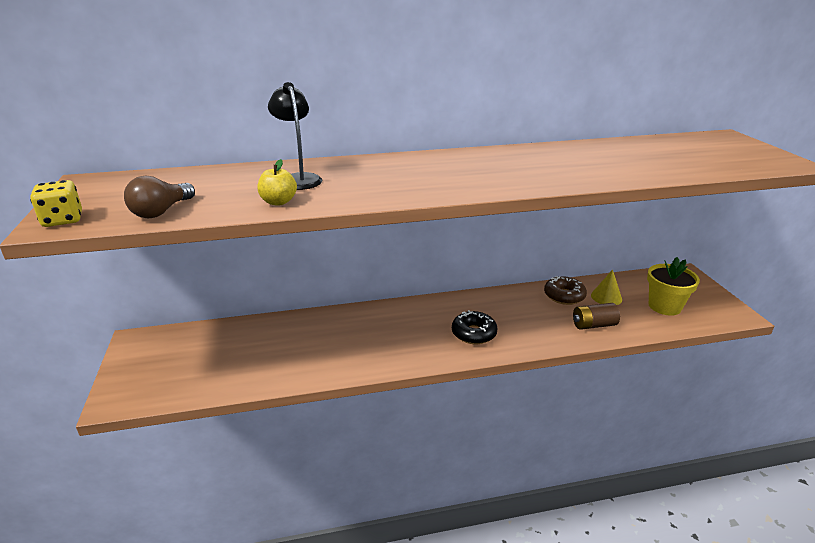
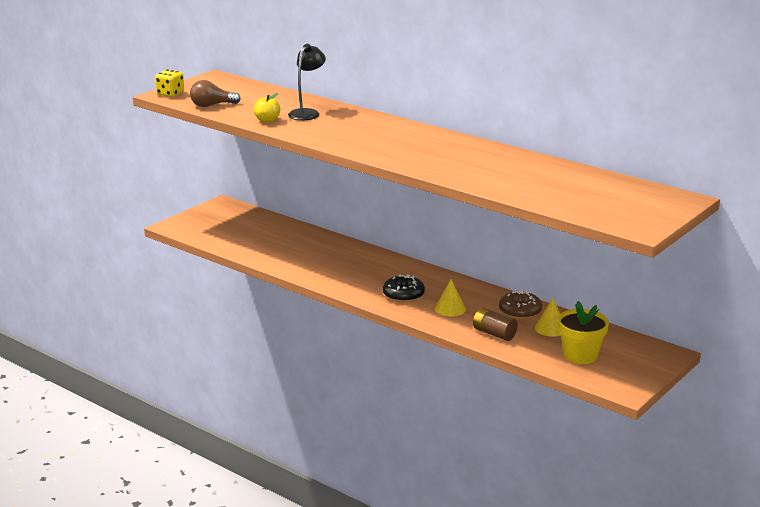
camera: 50 degrees right, 5 degrees down
none -> yellow cone [435,279,466,317]

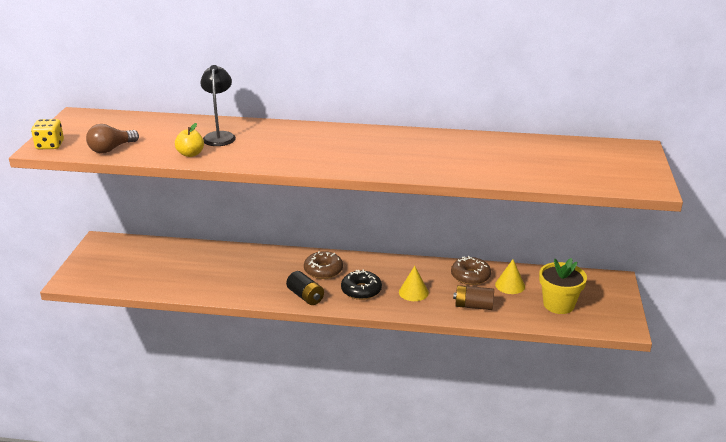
camera: 30 degrees left, 5 degrees up
none -> black battery [286,271,324,305]
none -> brown donut [304,251,343,279]

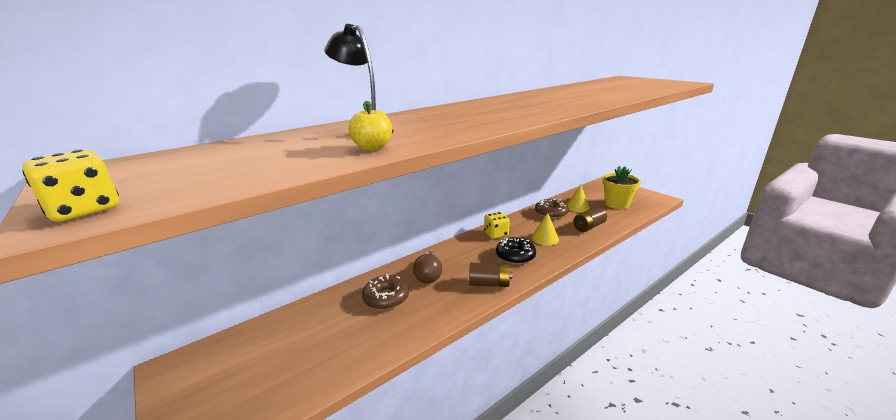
camera: 45 degrees left, 5 degrees down
brown light bulb [86,124,139,153] -> brown light bulb moved to [413,251,442,284]
black battery [286,271,324,305] -> brown battery [469,263,512,287]
brown donut [304,251,343,279] -> brown donut moved to [362,274,409,310]
none -> yellow dice [484,212,510,239]

